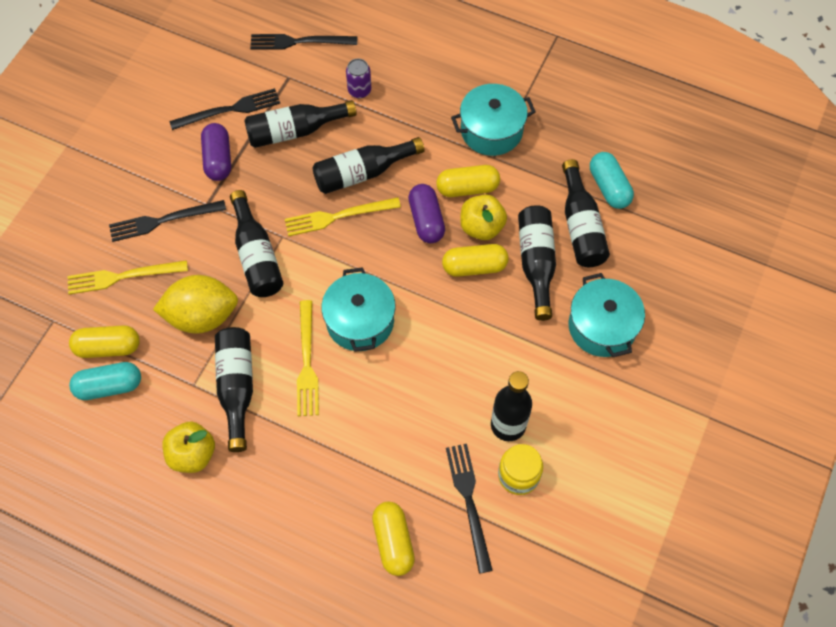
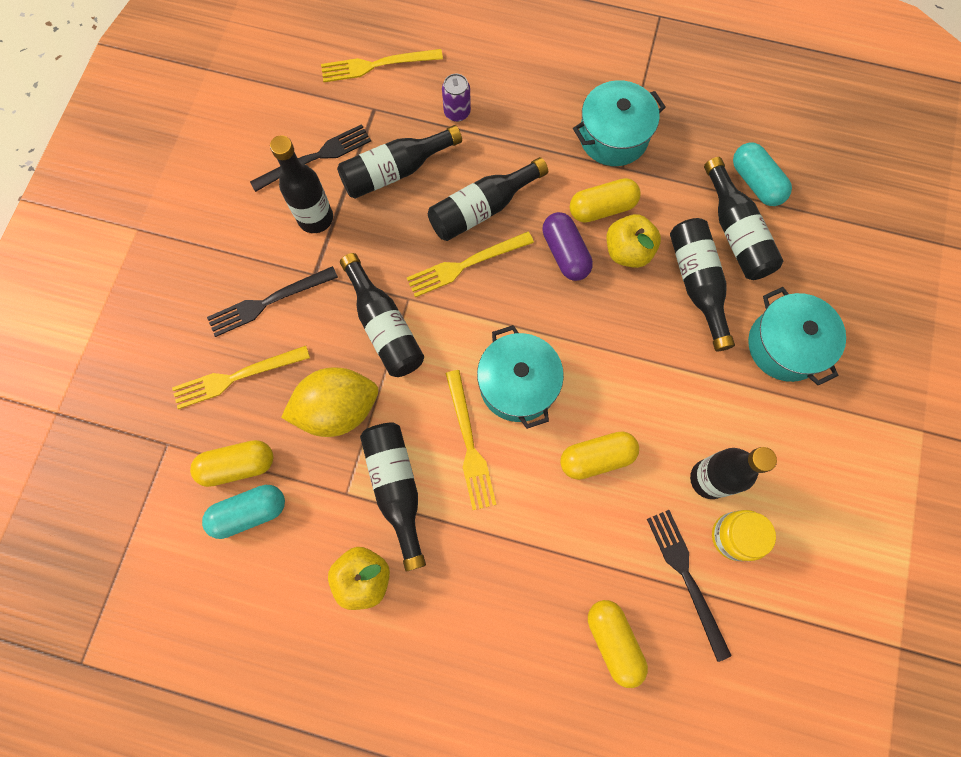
camera: 10 degrees left, 10 degrees up
purple capsule [201,123,231,181] -> black bottle [270,135,333,233]
black fork [250,34,357,50] -> yellow fork [321,49,443,82]
yellow capsule [442,244,508,277] -> yellow capsule moved to [560,431,639,480]

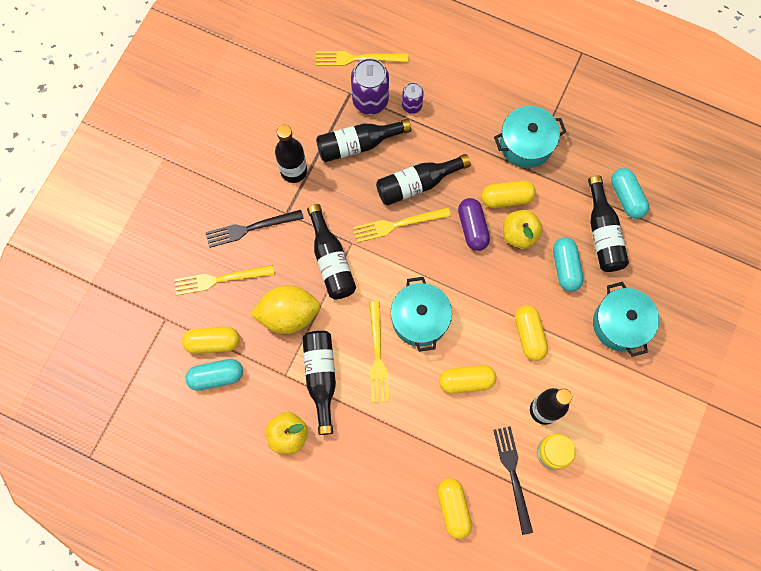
camera: 10 degrees right, 0 degrees up
black fork [250,124,371,192] -> none
black bottle [670,218,735,351] -> turquoise capsule [553,237,584,292]
none -> purple can [351,58,389,115]
none -> yellow capsule [515,305,548,361]

